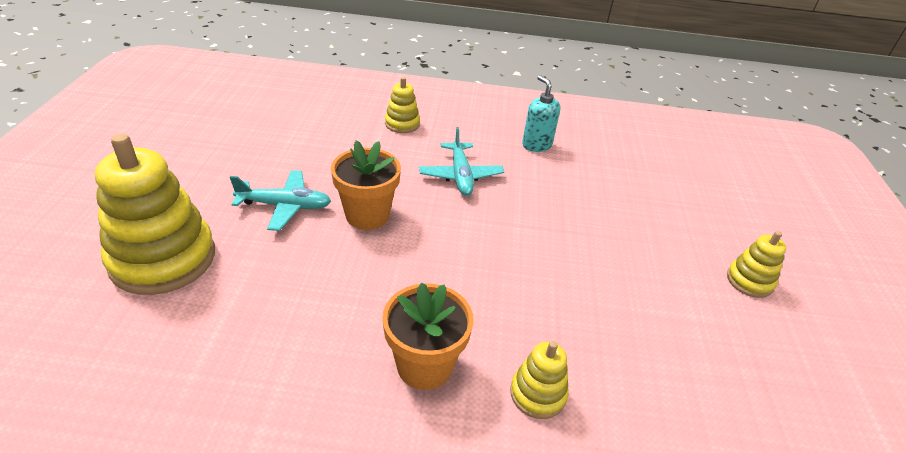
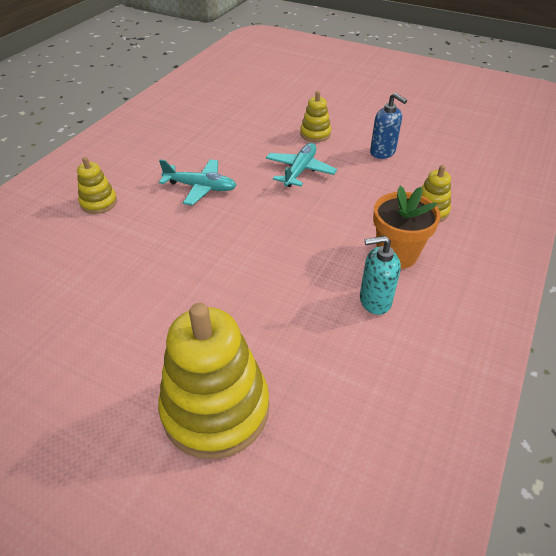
camera: 65 degrees left, 5 degrees up
turquoise plane [230,170,331,231] -> turquoise plane moved to [266,143,337,187]
orange flower pot [331,140,401,230] -> none
turquoise soap dispenser [522,75,560,152] -> turquoise soap dispenser moved to [360,236,401,315]
yellow stacking toy [727,231,786,298] -> yellow stacking toy moved to [300,91,331,142]
none -> blue soap dispenser [370,93,407,159]

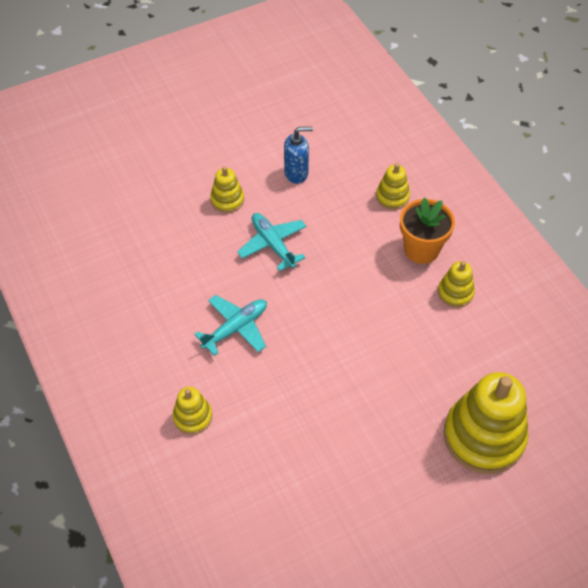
camera: 55 degrees left, 10 degrees up
turquoise soap dispenser [360,236,401,315] -> yellow stacking toy [438,261,475,308]

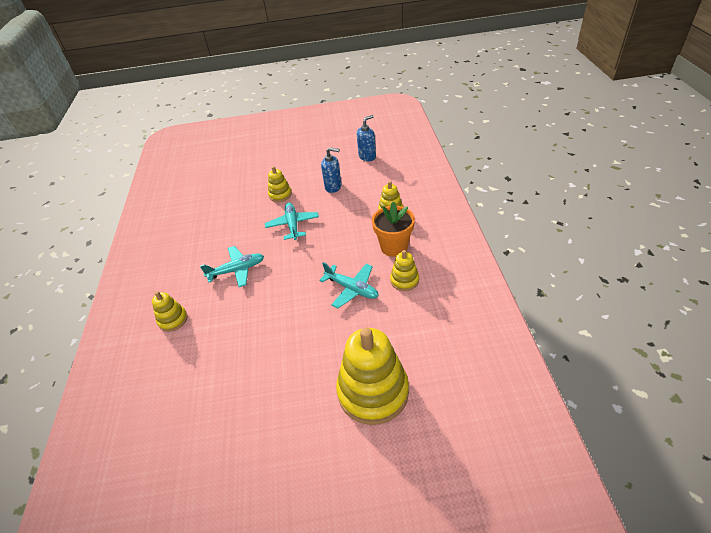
camera: 25 degrees right, 10 degrees down
none -> turquoise plane [319,262,379,308]
none -> blue soap dispenser [357,115,376,161]

